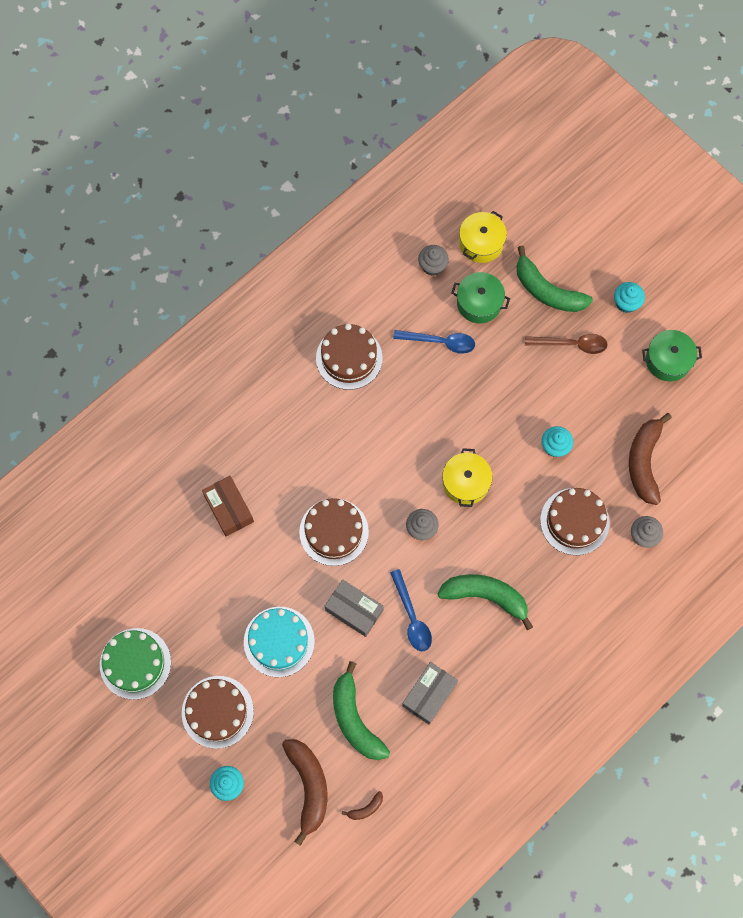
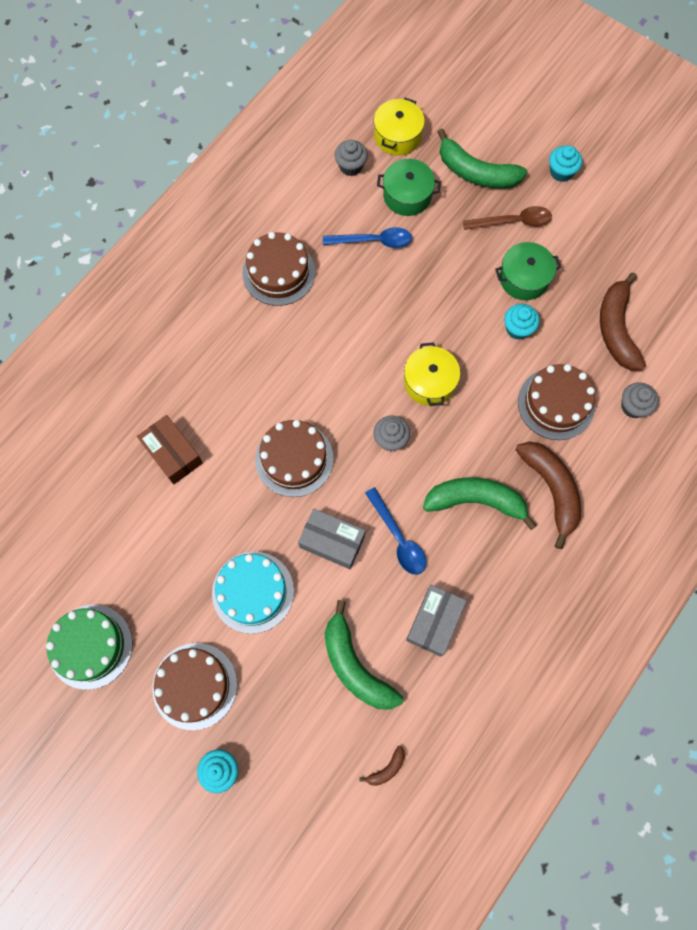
camera: 10 degrees left, 0 degrees up
brown banana [282,739,327,846] -> brown banana moved to [516,441,581,549]
green pot [642,330,702,381] -> green pot moved to [495,242,561,300]

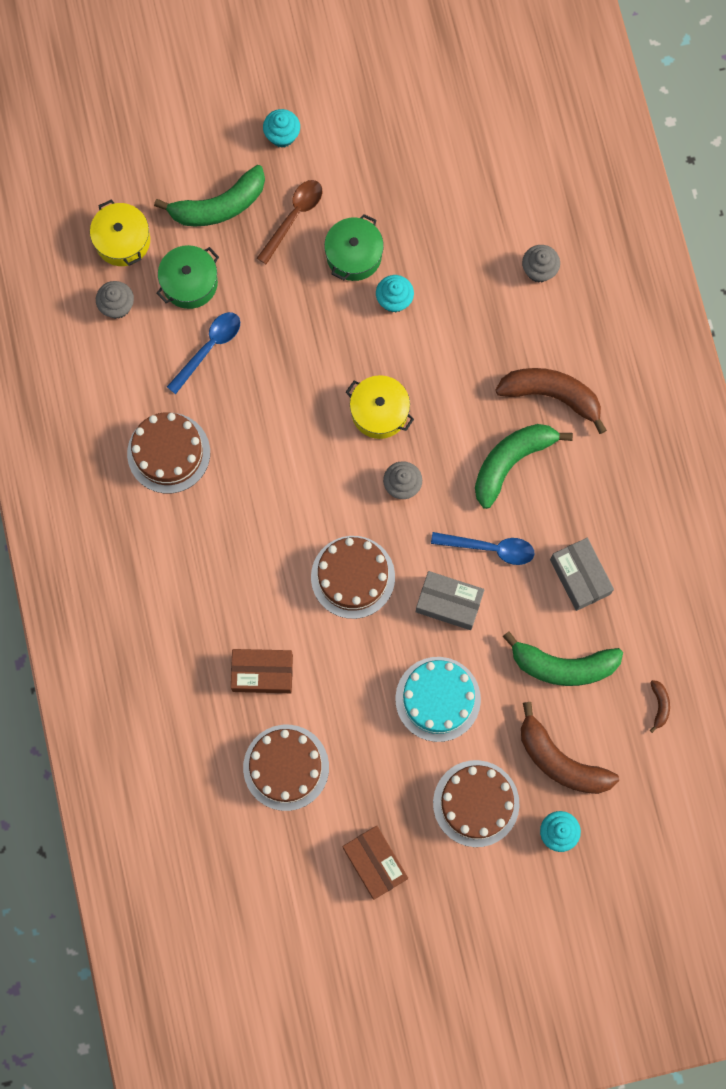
camera: 50 degrees left, 5 degrees up
green cake [46,605,132,690] -> brown box [342,826,408,900]
grey box [298,509,365,569] -> grey box turned 45 degrees clockwise [416,571,485,630]
brown cake [518,364,595,440] -> brown cake moved to [243,725,329,811]
brown banana [600,272,646,371] -> brown banana moved to [521,702,619,794]

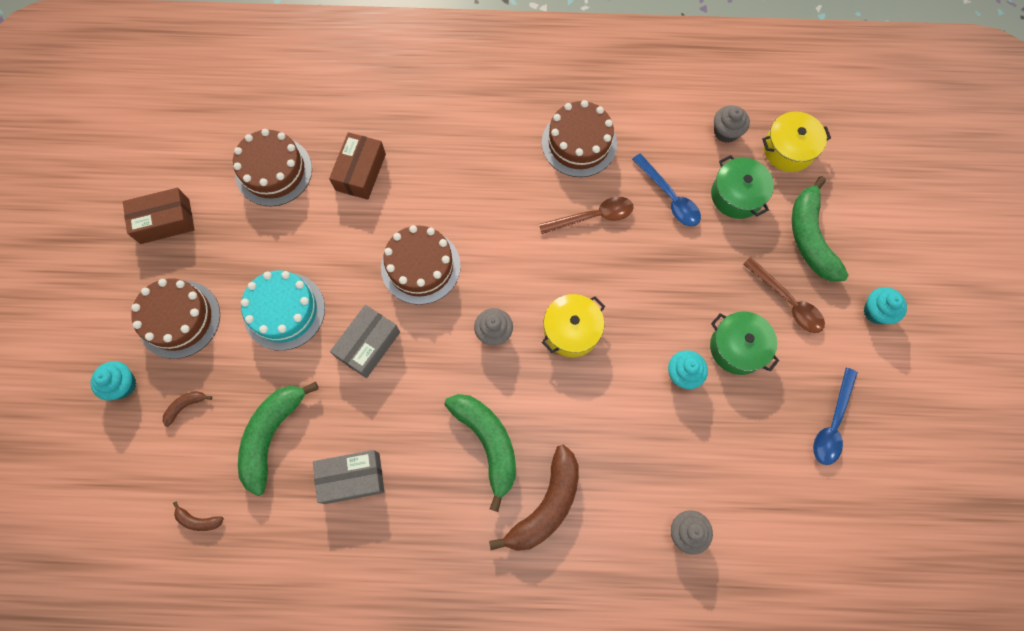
camera: 105 degrees right, 5 degrees down
blue spoon [431,532,535,565] -> blue spoon moved to [813,368,858,465]
brown banana [521,702,619,794] -> brown banana [163,391,212,427], size x0.43
none -> brown spoon [539,197,633,234]

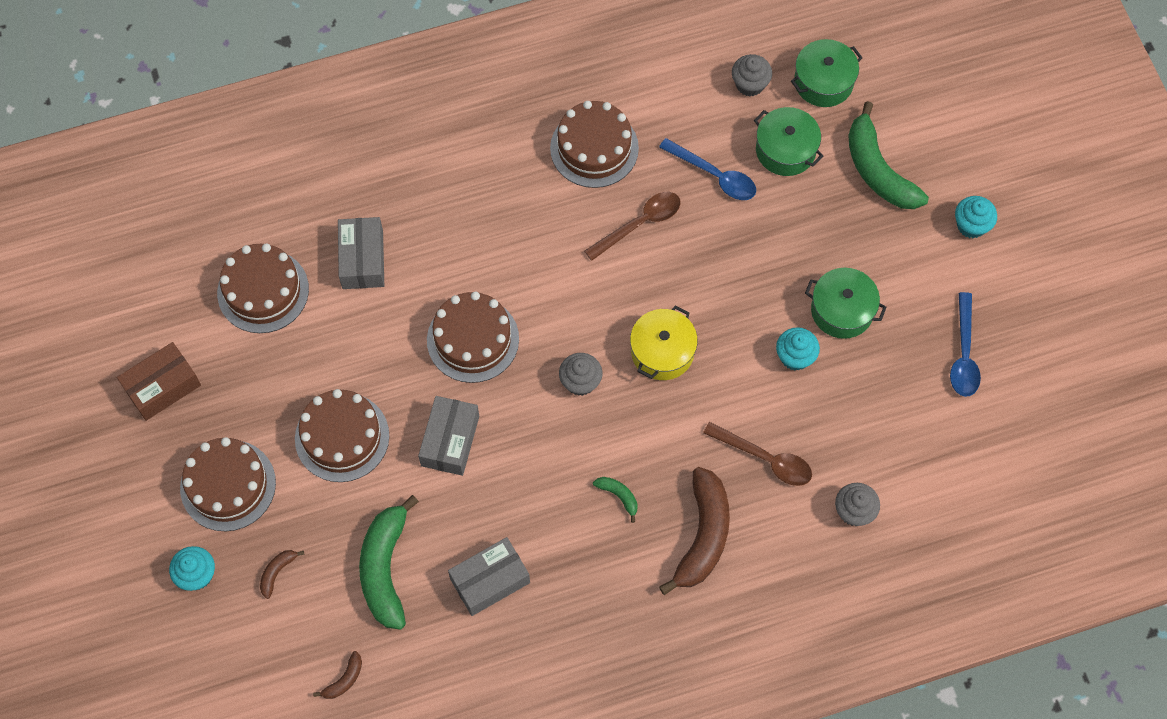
camera: 20 degrees left, 5 degrees down
brown banana [173,501,224,531] -> brown banana turned 45 degrees counterclockwise [313,651,362,699]
turquoise cake [241,270,325,351] -> brown cake [295,389,389,482]
brown box [329,132,386,200] -> grey box [338,217,384,289]
green banana [445,394,516,512] -> green banana [593,477,638,523], size x0.43
brown spoon [743,257,825,333] -> brown spoon moved to [703,422,812,486]
yellow pot [762,111,831,172] -> green pot [791,39,863,107]

